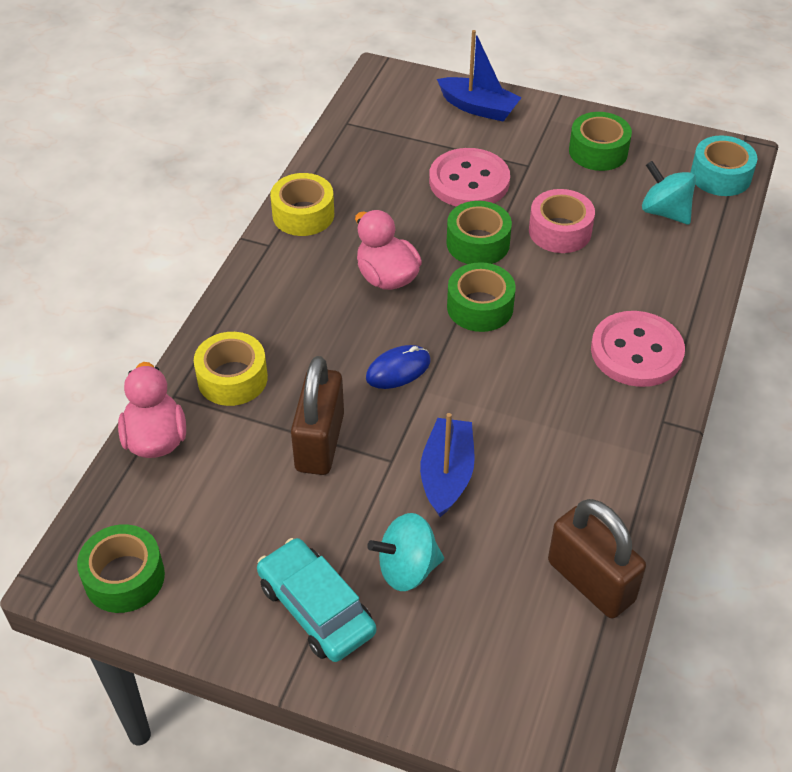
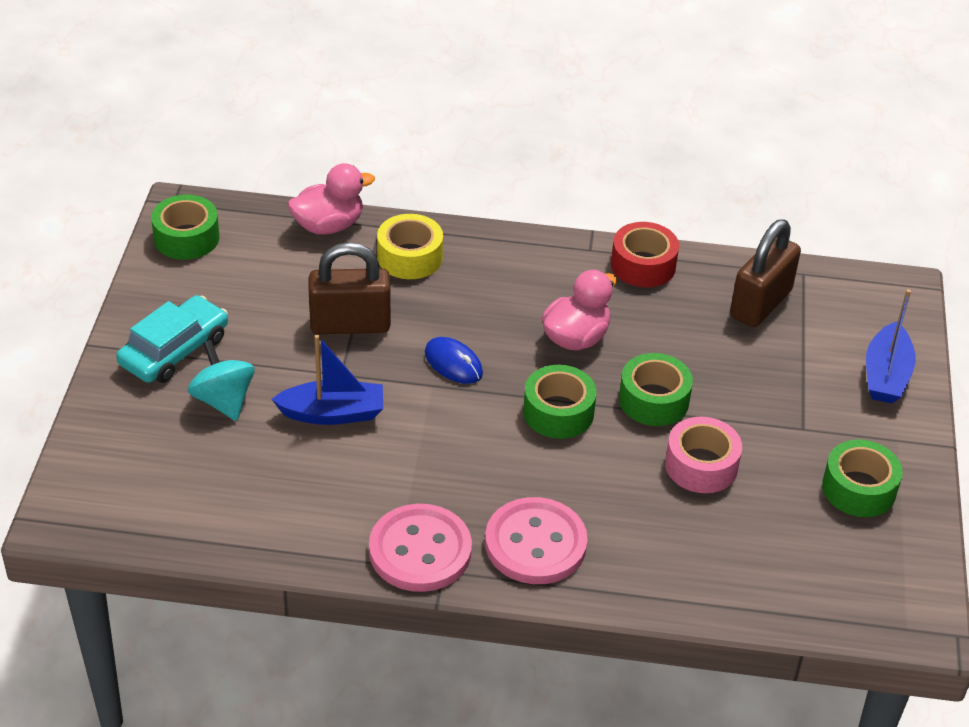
camera: 75 degrees right, 5 degrees down
yellow tape [270,173,334,236] -> red tape [611,222,679,287]
pink button [429,148,510,207] -> pink button moved to [369,504,472,592]
brown padlock [548,499,646,619] -> brown padlock moved to [730,219,801,327]
turquoise spinning top [642,161,696,224] -> none
turquoise tape [691,135,758,196] -> none

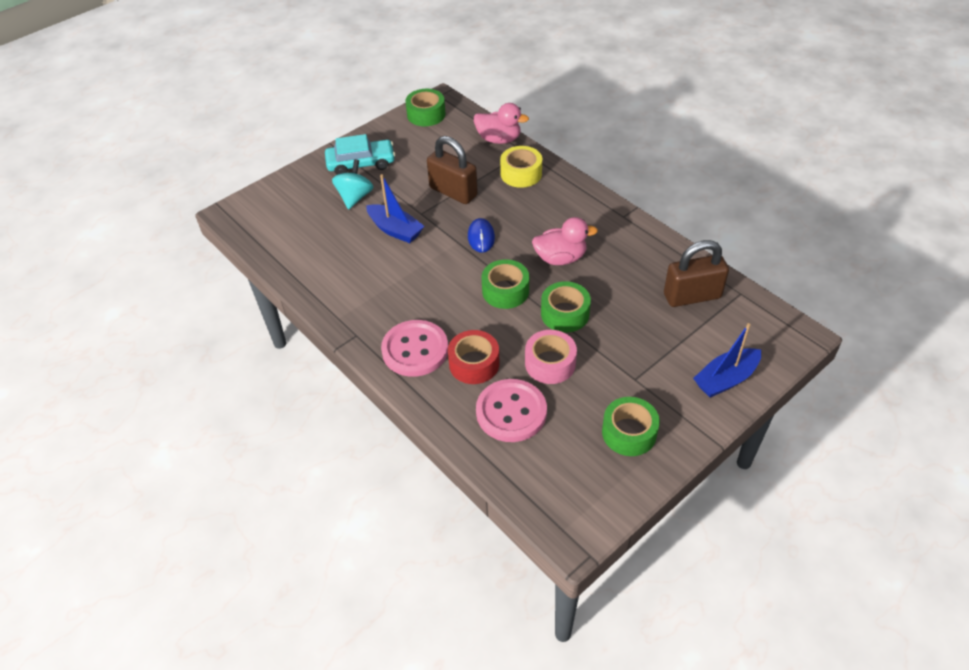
camera: 45 degrees right, 5 degrees up
pink button [369,504,472,592] -> pink button moved to [476,379,547,442]
red tape [611,222,679,287] -> red tape moved to [448,330,500,384]

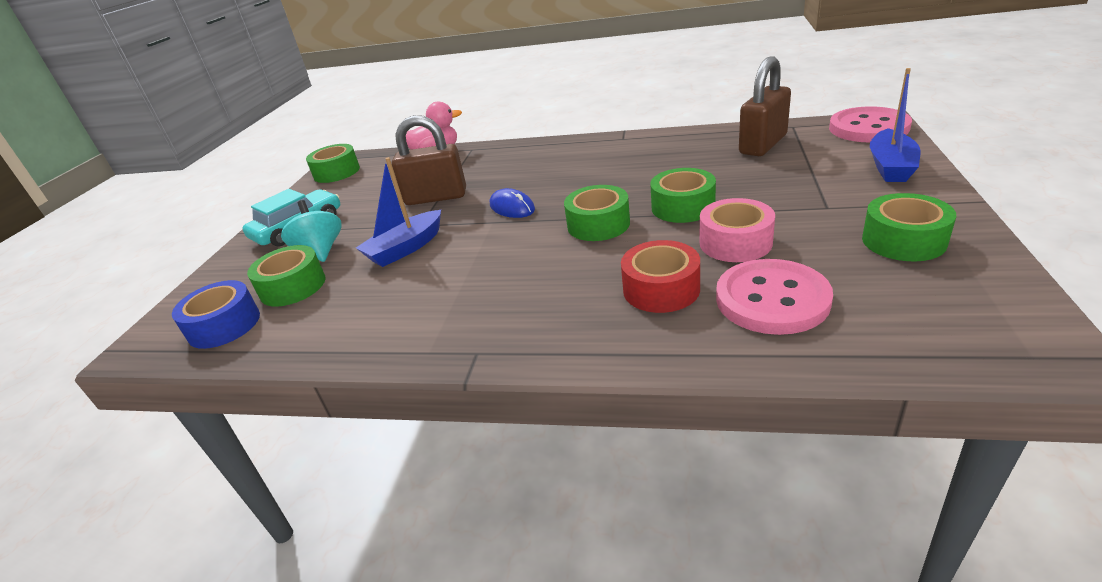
camera: 35 degrees left, 15 degrees down
blue boat [366,174,424,243] -> blue boat turned 135 degrees clockwise [356,157,441,267]
pink button [381,320,448,377] -> pink button moved to [829,106,912,142]
yellow tape [500,146,542,188] -> none
pink duck [532,217,598,265] -> none
none -> blue tape [172,280,260,349]
none -> green tape [247,245,326,307]

